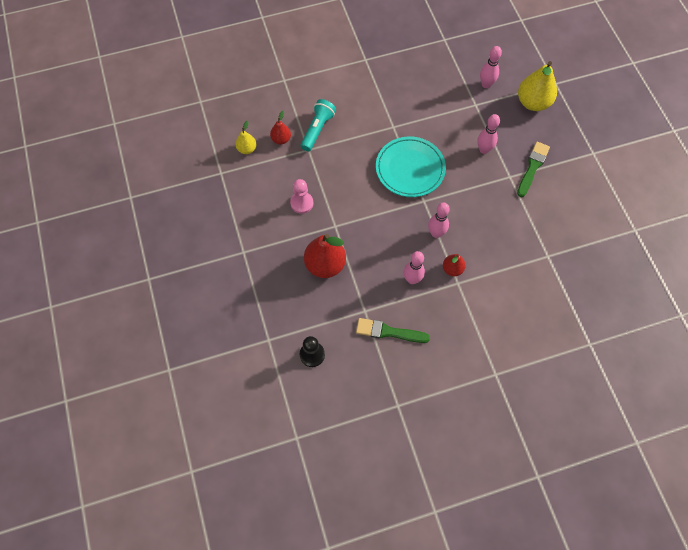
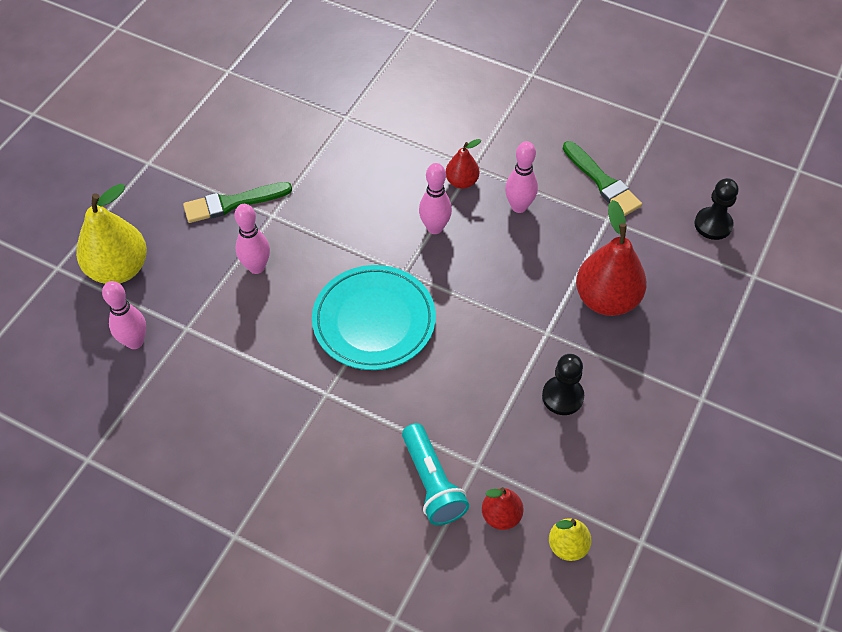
camera: 135 degrees left, 10 degrees down
pink pawn [290,179,313,214] -> black pawn [542,354,584,415]
turquoise flashlight [301,99,336,151] -> turquoise flashlight turned 90 degrees counterclockwise [402,423,469,525]

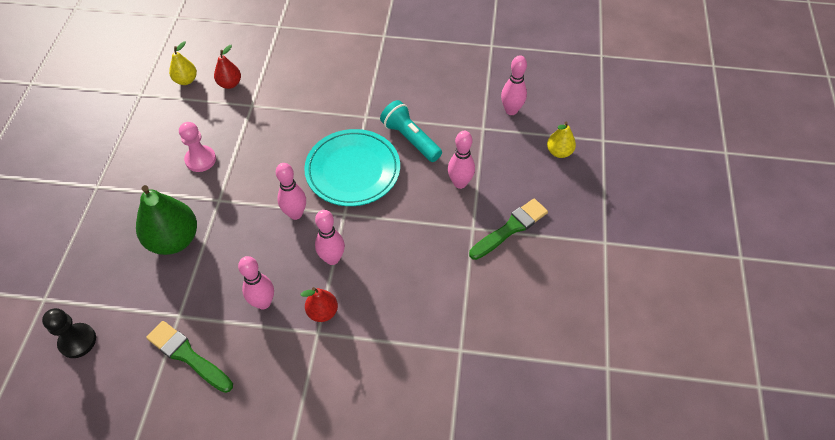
camera: 160 degrees right, 0 degrees up
yellow pear [76,184,147,284] -> yellow pear [547,121,576,158], size x0.53
turquoise flashlight [402,423,469,525] -> turquoise flashlight moved to [380,100,442,162]
black pawn [542,354,584,415] -> pink pawn [179,122,216,172]
red pear [576,200,647,316] -> green pear [136,185,197,255]
none -> pink bowling pin [276,163,306,220]

